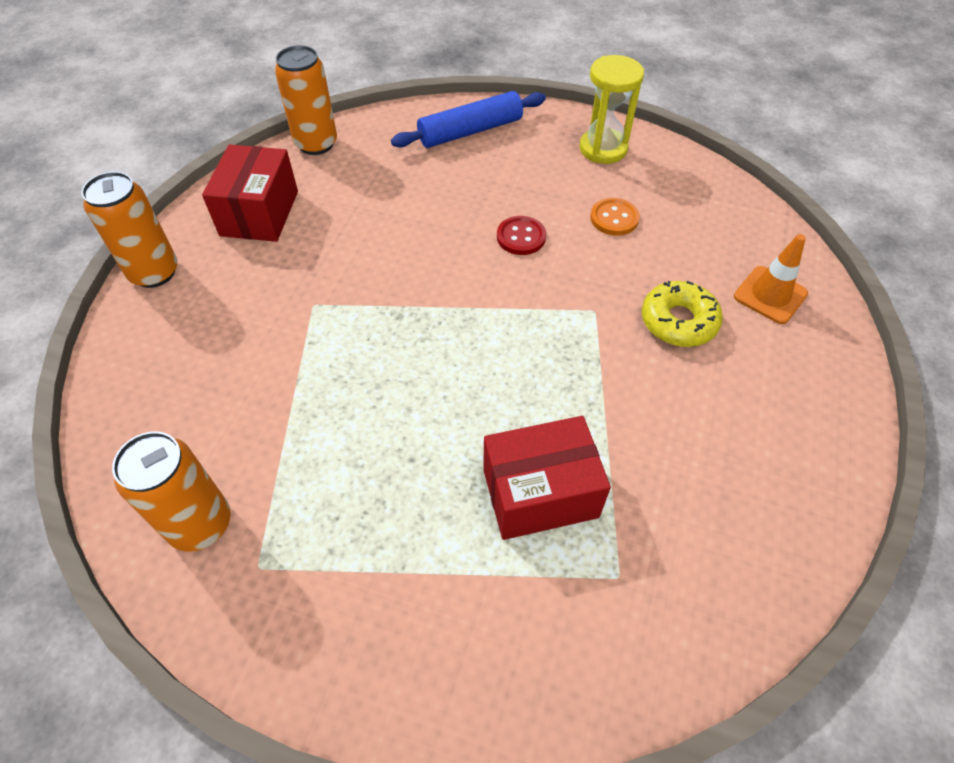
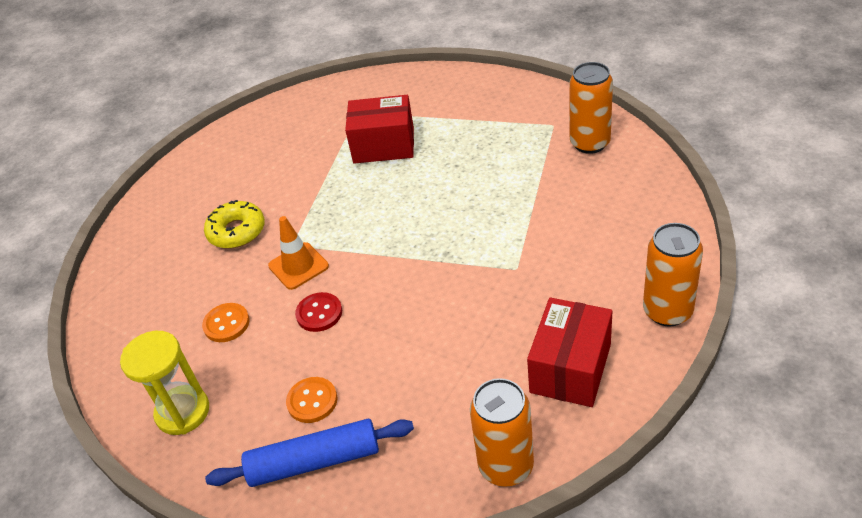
camera: 160 degrees left, 10 degrees down
orange traffic cone [734,234,808,324] -> orange traffic cone moved to [268,216,329,290]
none -> orange button [286,377,337,423]

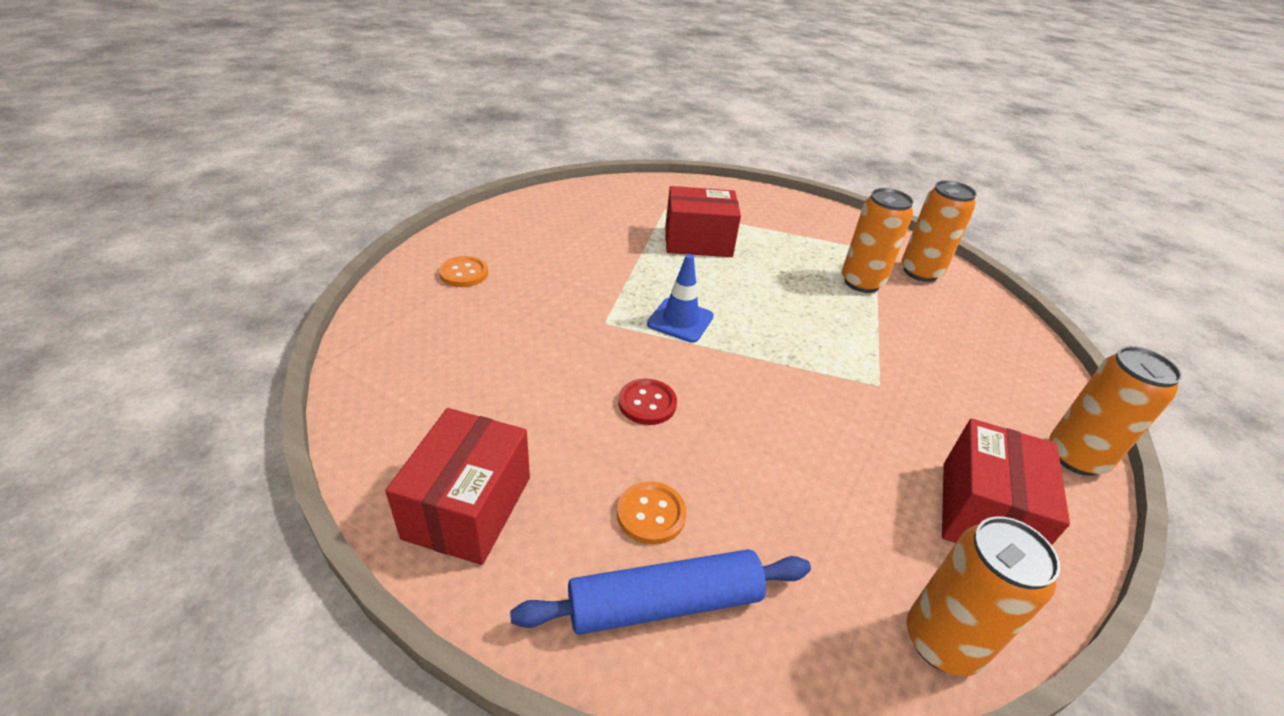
camera: 10 degrees left, 5 degrees down
yellow hourglass [120,331,209,435] -> red box [385,408,530,565]
orange button [202,303,250,342] -> orange button moved to [439,256,488,287]
yellow donut [204,200,265,248] -> none
orange traffic cone [268,216,329,290] -> none
none -> blue traffic cone [647,254,714,343]
none -> orange can [842,188,914,293]

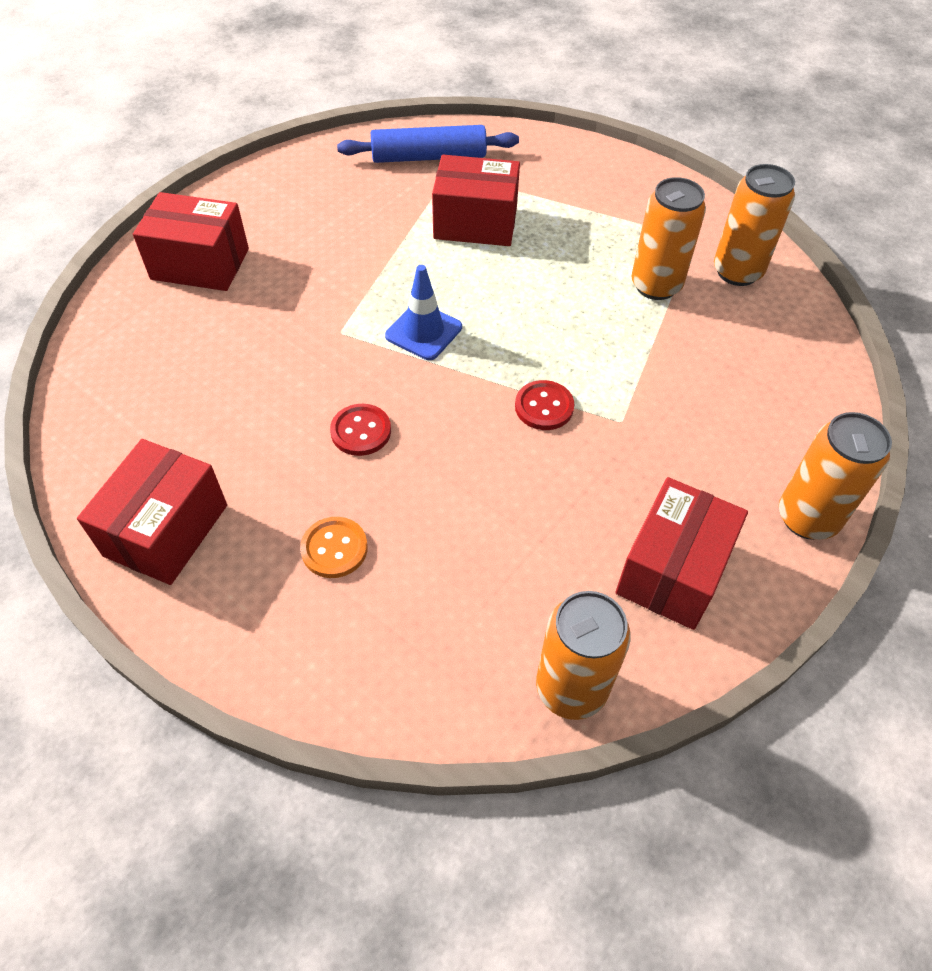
camera: 10 degrees right, 15 degrees up
orange button [439,256,488,287] -> red box [133,192,249,291]
blue rolling pin [510,549,811,635] -> blue rolling pin moved to [337,125,519,163]
none -> red button [515,380,574,430]

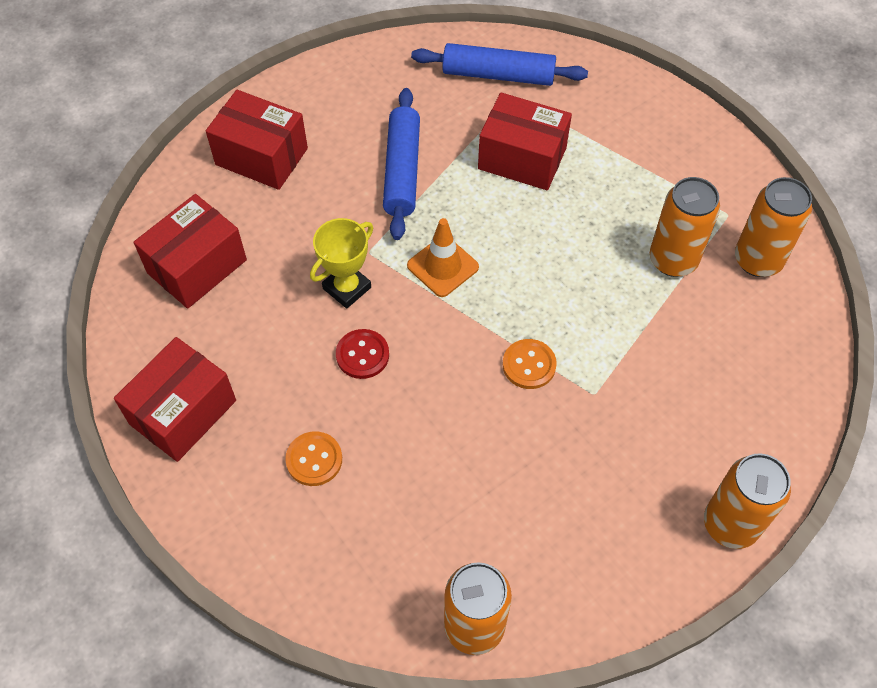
camera: 15 degrees right, 5 degrees up
blue traffic cone [385,265,462,360] -> orange traffic cone [407,218,479,297]
red button [515,380,574,430] -> orange button [503,339,557,389]
red box [615,477,748,630] -> red box moved to [134,194,247,309]
none -> yellow trophy [310,218,373,309]
none -> blue rolling pin [383,88,420,240]

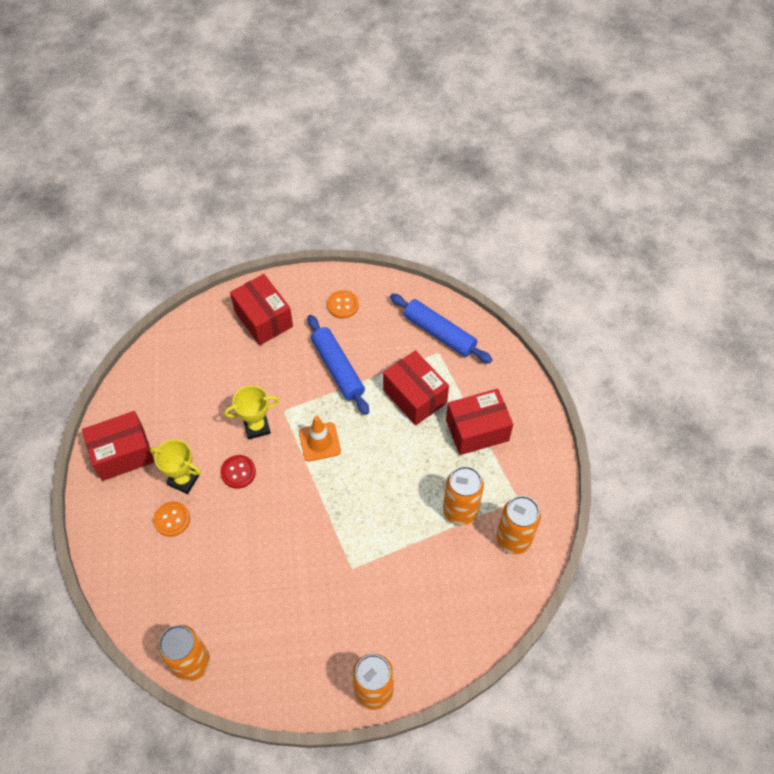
camera: 30 degrees right, 0 degrees up
red box [134,194,247,309] -> red box moved to [446,389,513,455]
blue rolling pin [383,88,420,240] -> blue rolling pin turned 60 degrees counterclockwise [307,315,369,415]
orange button [503,339,557,389] -> orange button moved to [327,290,359,319]
none -> yellow trophy [150,439,201,494]

